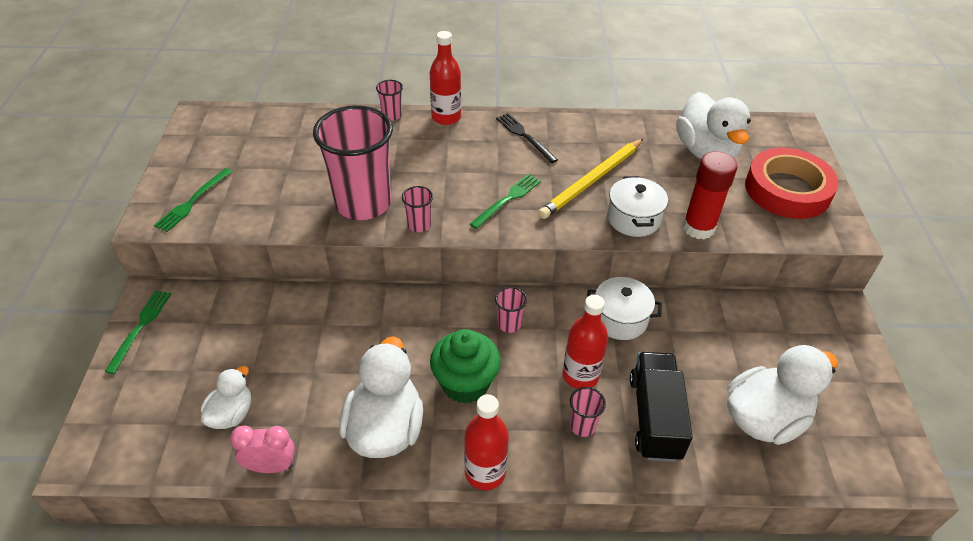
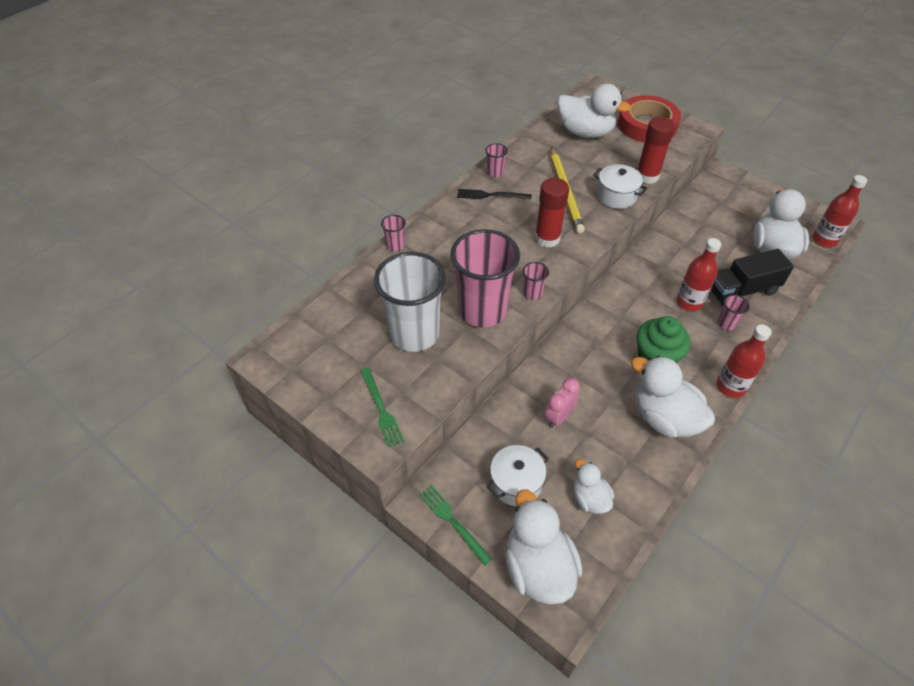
camera: 50 degrees left, 5 degrees up
pink clock [230,425,295,473] -> pink clock moved to [545,378,580,428]
red bottle [430,31,461,125] -> red bottle moved to [812,175,867,247]
green fork [470,174,541,229] -> red glue stick [535,178,569,248]
pink cup [495,287,527,333] -> pink cup moved to [485,143,508,178]
white pot [587,277,662,340] -> white pot moved to [486,445,549,506]
black truck [630,352,693,462] -> black truck turned 60 degrees counterclockwise [711,249,794,307]
none -> white cup [374,252,446,352]
none -> white duck [505,489,582,605]

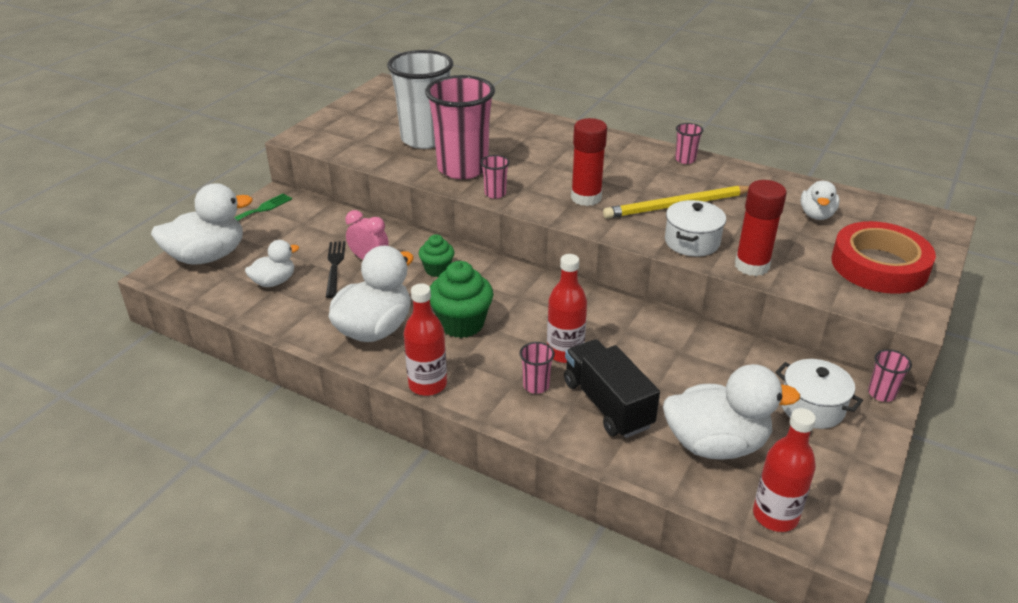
camera: 80 degrees right, 15 degrees down
green fork [360,368,404,447] -> none
pink cup [381,215,406,251] -> pink cup moved to [868,349,912,402]
black fork [457,189,532,200] -> black fork moved to [326,241,346,298]
white pot [486,445,549,506] -> white pot moved to [775,359,863,429]
white duck [557,84,631,138] -> white duck [801,181,840,220], size x0.56
none -> green cupcake [419,234,455,277]

